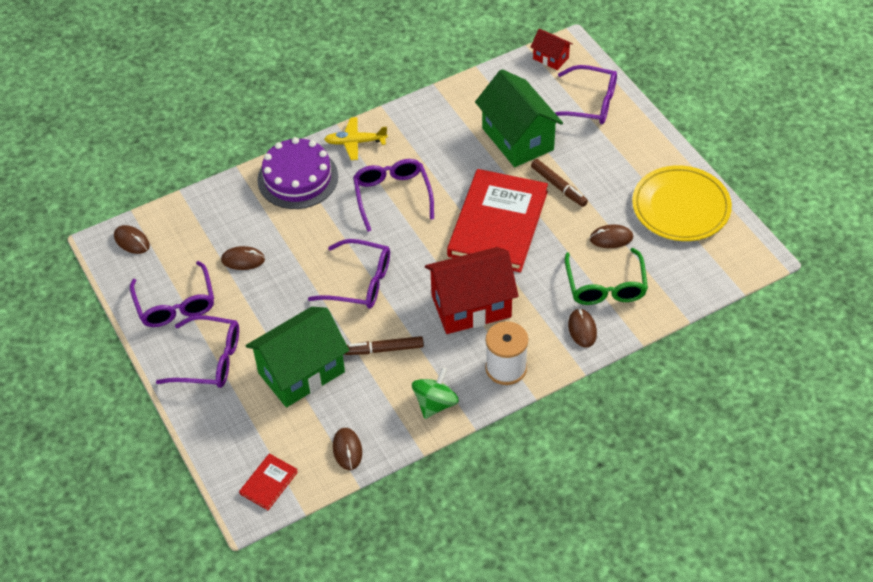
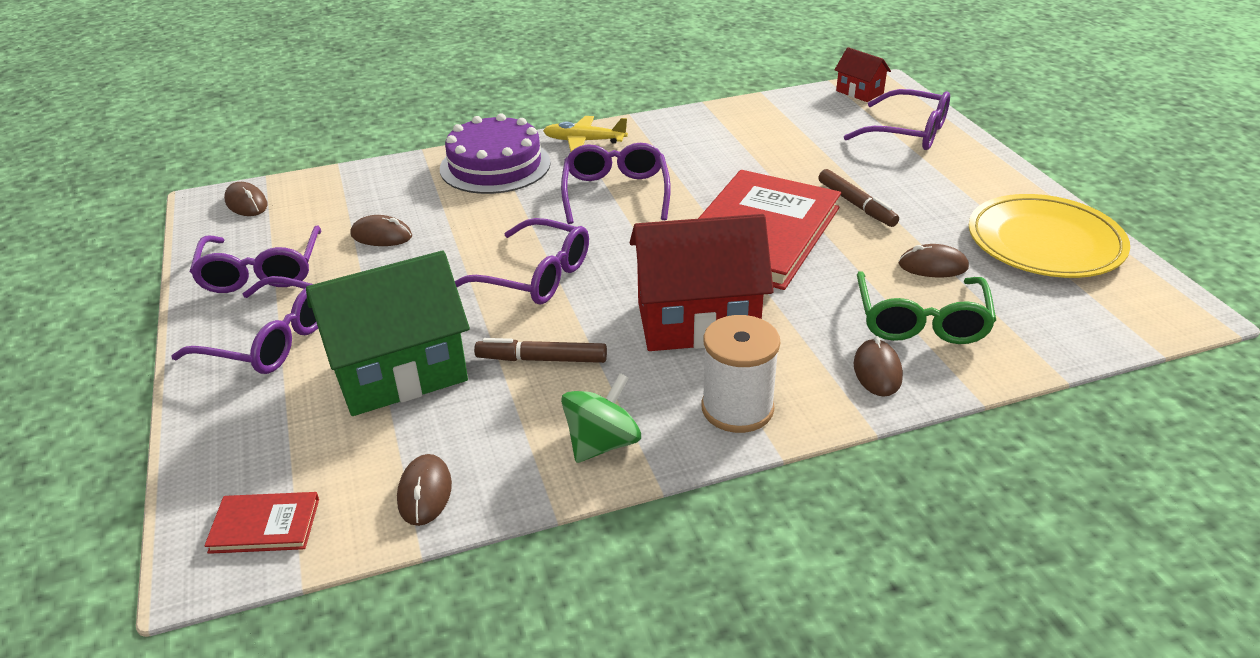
camera: 10 degrees right, 15 degrees down
red book [239,453,298,510] -> red book turned 45 degrees clockwise [204,492,319,554]
green house [475,69,563,167] -> none

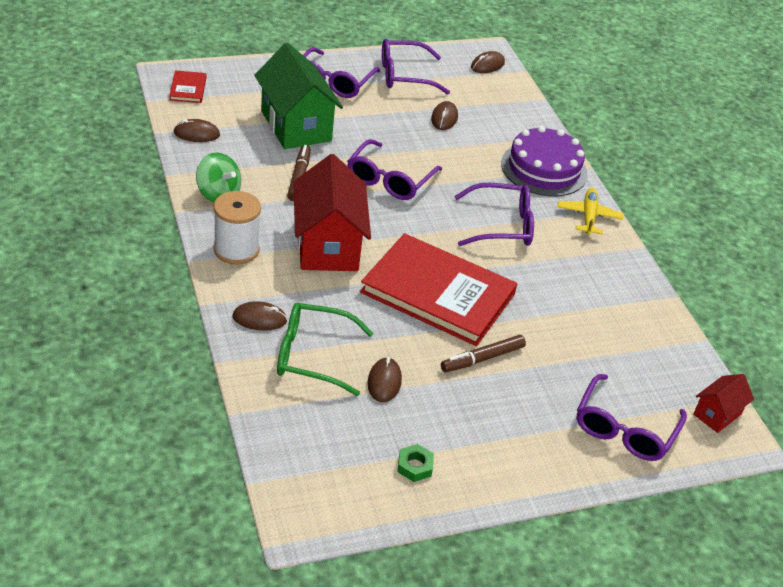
camera: 85 degrees right, 5 degrees up
yellow plate [969,194,1130,278] -> green nut [397,444,434,482]

